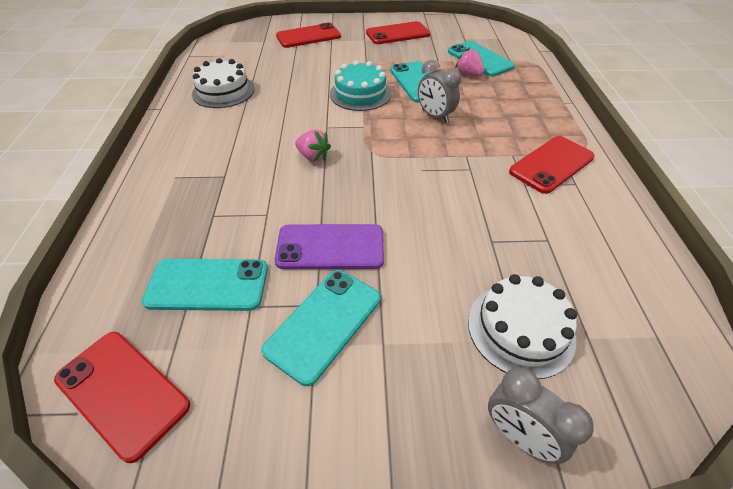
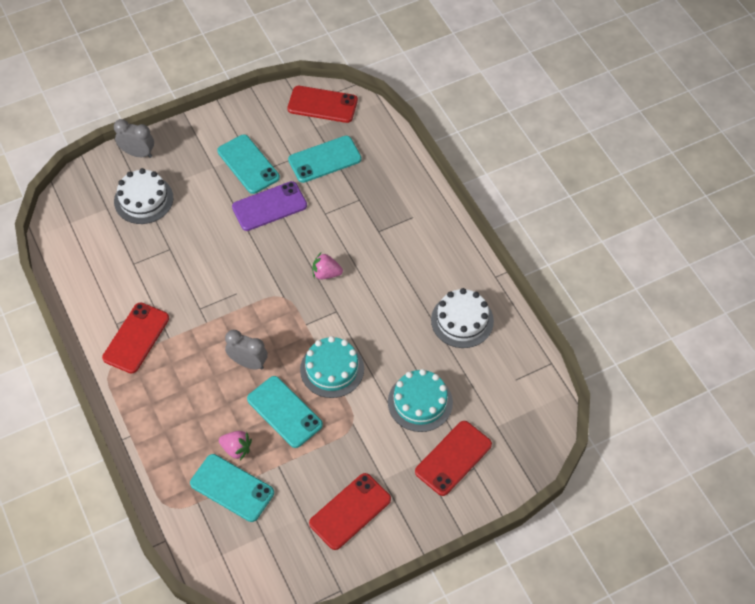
camera: 155 degrees right, 10 degrees up
turquoise phone [261,270,380,386] -> turquoise phone turned 45 degrees counterclockwise [217,135,280,194]
none -> turquoise cake [388,369,453,432]

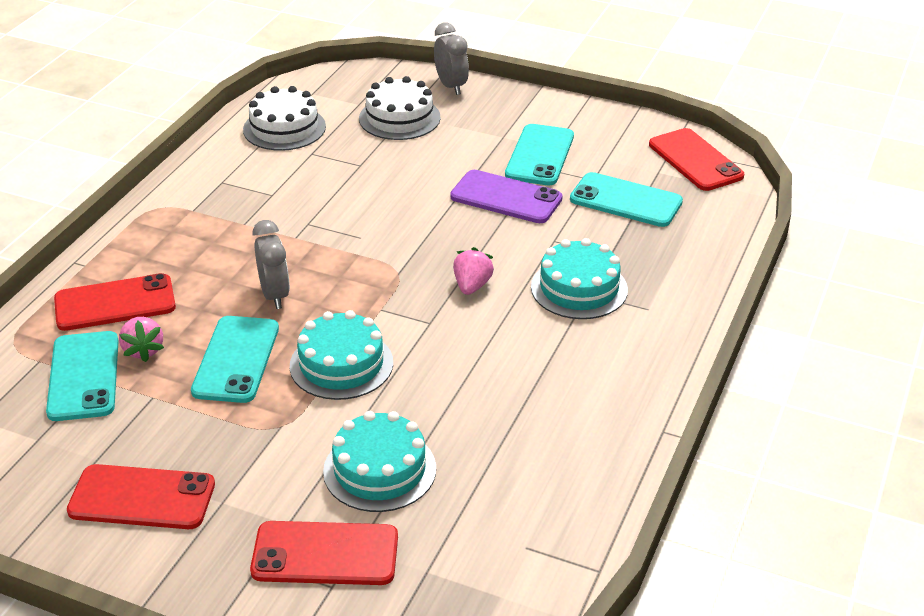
camera: 50 degrees right, 20 degrees down
red phone [102,302,169,374] -> red phone moved to [54,273,176,331]
pink strawberry [313,253,343,279] -> pink strawberry turned 45 degrees clockwise [453,247,494,295]
white cake [431,288,494,348] -> white cake moved to [243,86,326,151]
none -> turquoise cake [531,238,628,319]

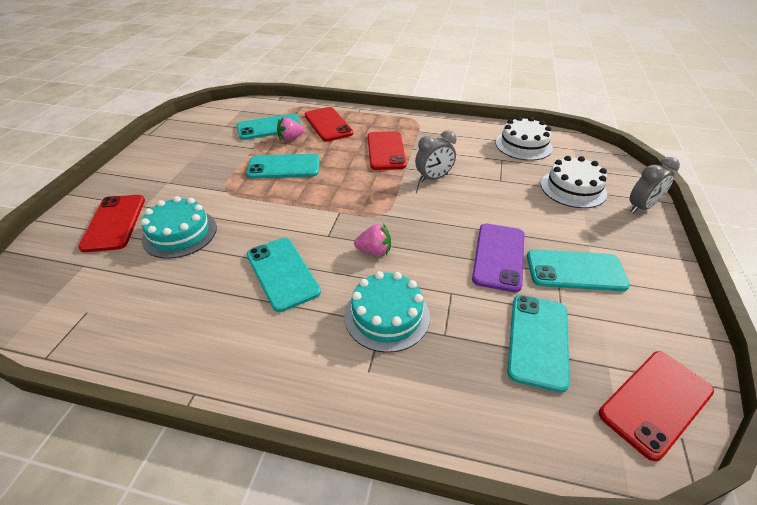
camera: 80 degrees right, 5 degrees up
red phone [67,464,215,529] -> red phone moved to [368,131,406,170]
grey clock [253,220,290,309] -> grey clock moved to [415,130,456,182]
turquoise cake [290,310,393,400] -> none
none -> turquoise phone [247,238,321,312]

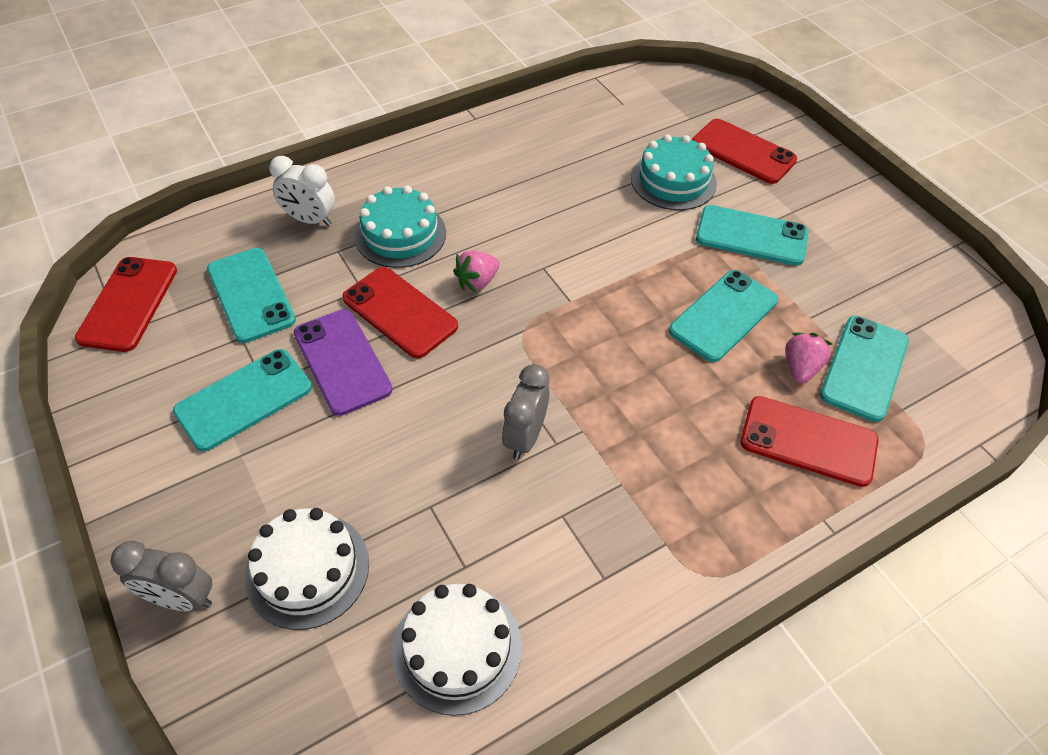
camera: 135 degrees right, 10 degrees up
turquoise phone [247,238,321,312] -> turquoise phone moved to [696,205,809,266]
red phone [368,131,406,170] -> red phone moved to [342,267,458,358]
grey clock [629,157,680,213] -> grey clock turned 90 degrees counterclockwise [110,540,212,611]
none -> white clock [269,156,335,226]

